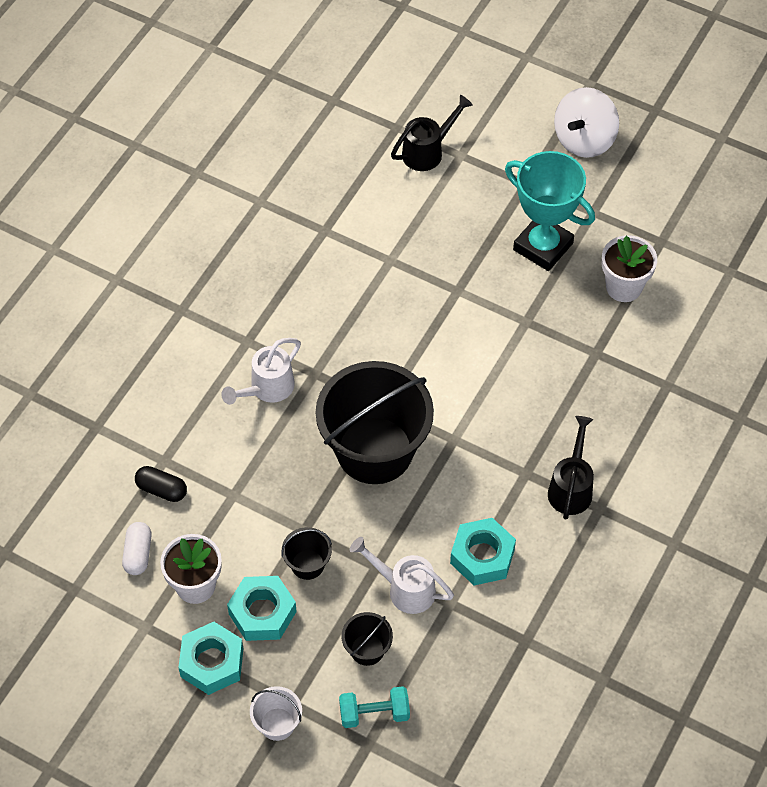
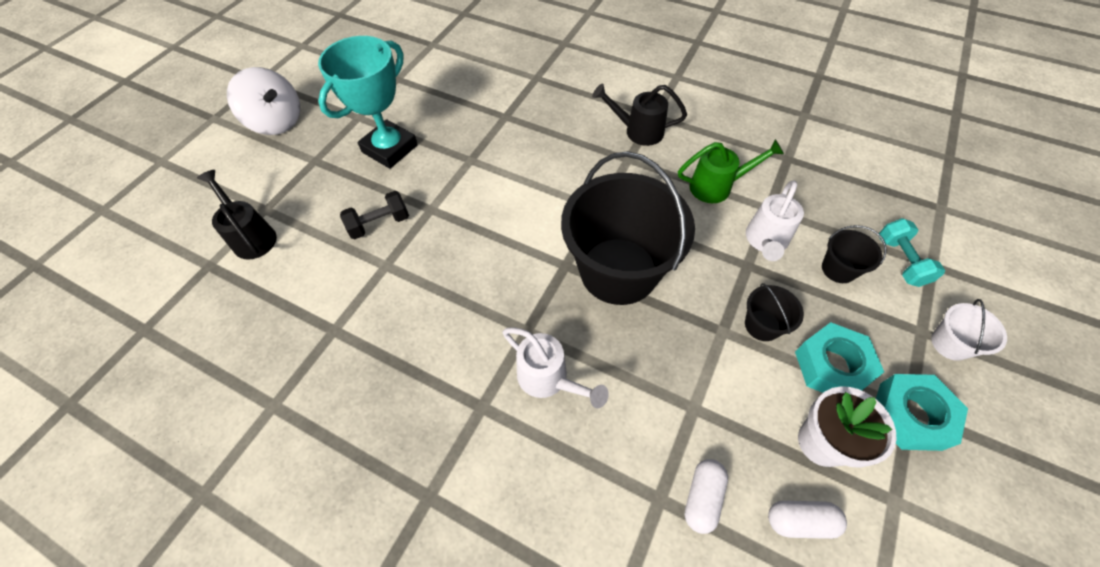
camera: 90 degrees left, 0 degrees up
black capsule [135,466,187,502] -> white capsule [685,459,728,534]
turquoise nut [450,518,516,585] -> green watering can [678,139,784,203]
white flower pot [602,235,657,302] -> none
none -> black dumbbell [340,191,409,239]

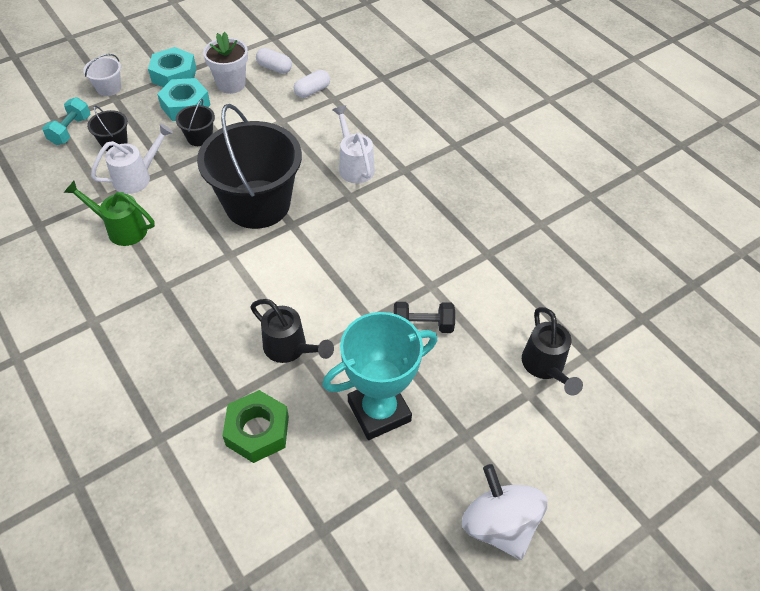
camera: 155 degrees left, 5 degrees down
black watering can [592,84,687,146] -> black watering can moved to [250,299,334,363]
none -> green nut [222,390,289,463]

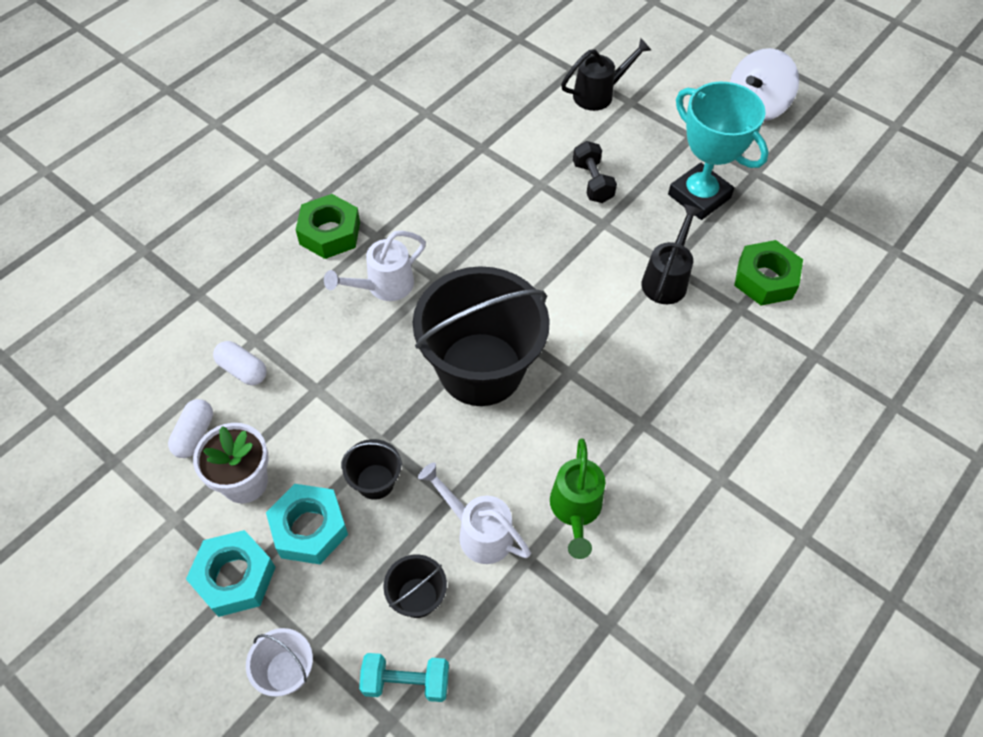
camera: 105 degrees left, 5 degrees up
none -> green nut [296,194,360,259]

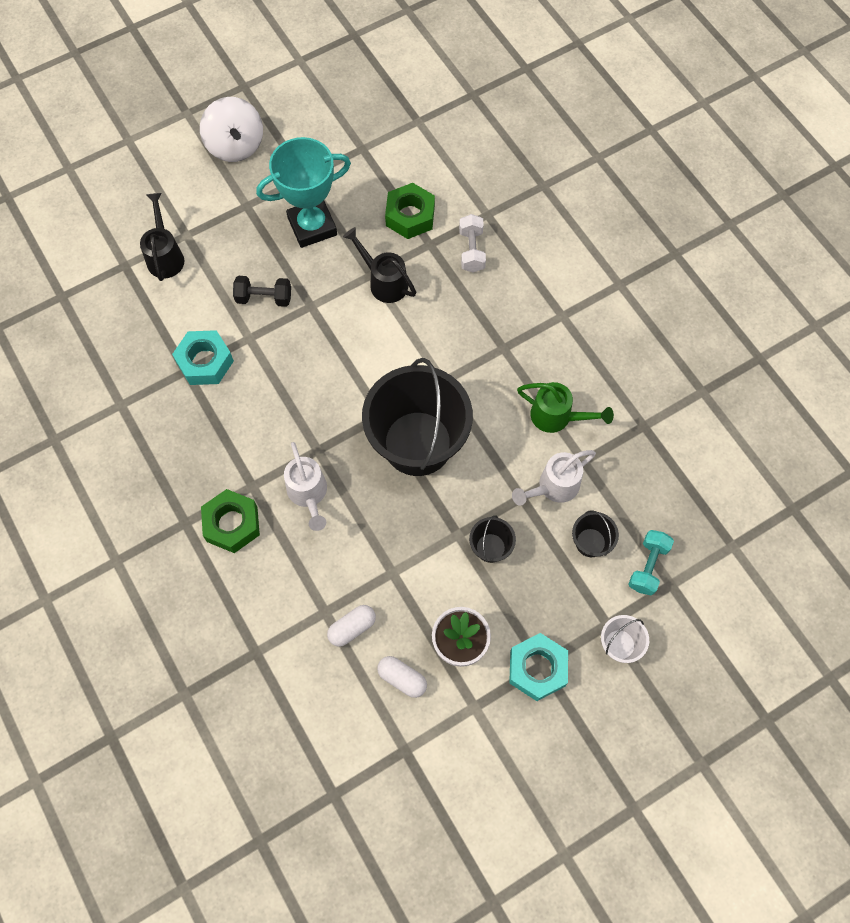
camera: 70 degrees left, 10 degrees up
turquoise nut [266,484,348,564] -> turquoise nut moved to [172,330,234,385]
none -> white dumbbell [459,214,486,273]

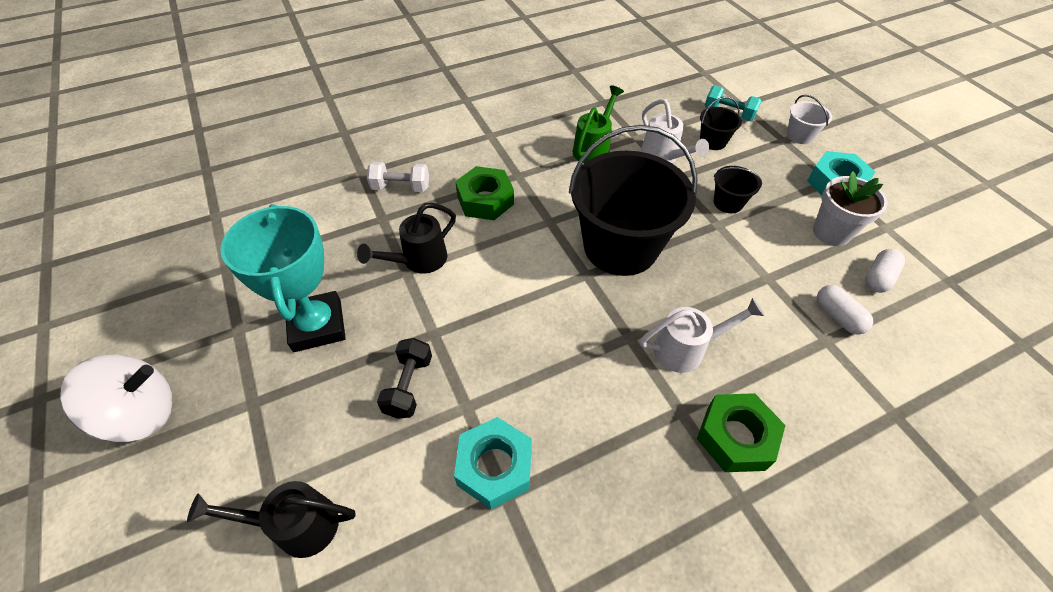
camera: 85 degrees left, 15 degrees down
green nut [385,183,435,239] -> green nut moved to [455,166,514,220]

